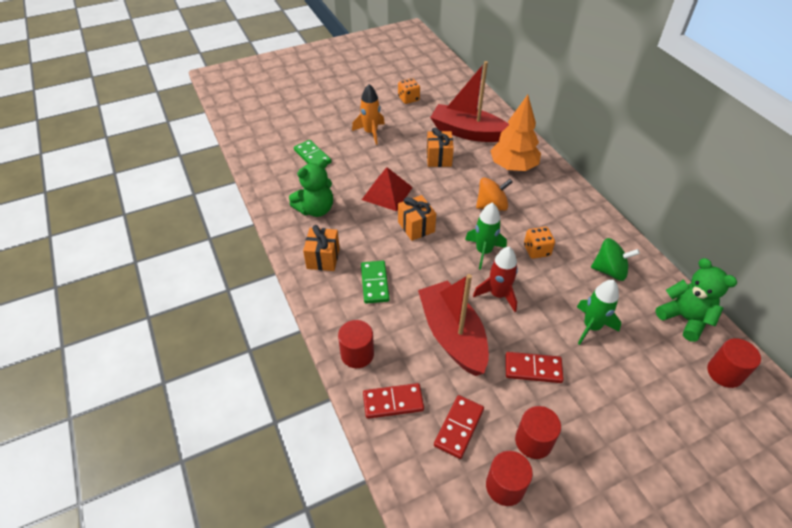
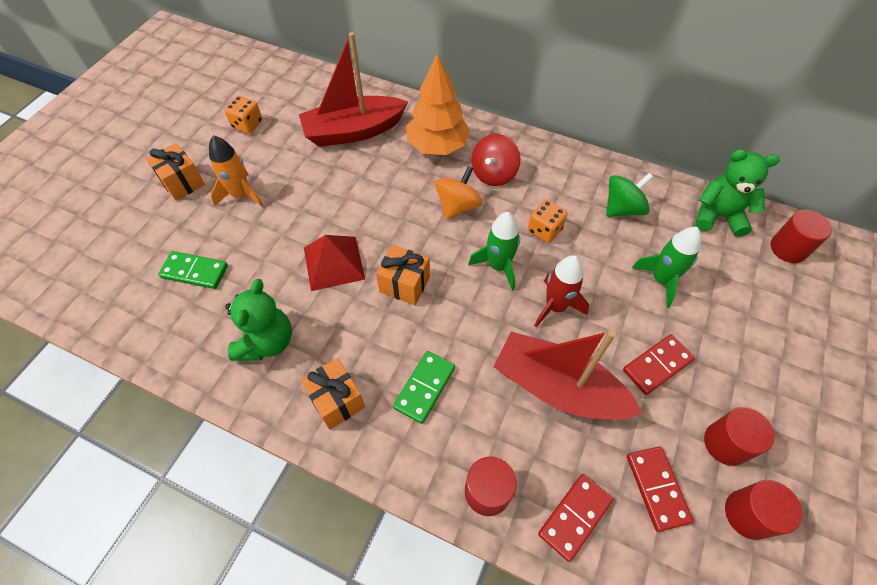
camera: 40 degrees left, 10 degrees up
green domino [361,261,390,304] -> green domino turned 75 degrees clockwise [393,351,455,424]
orange gift [427,128,454,167] -> orange gift moved to [146,143,205,201]
none -> red spinning top [472,134,520,186]

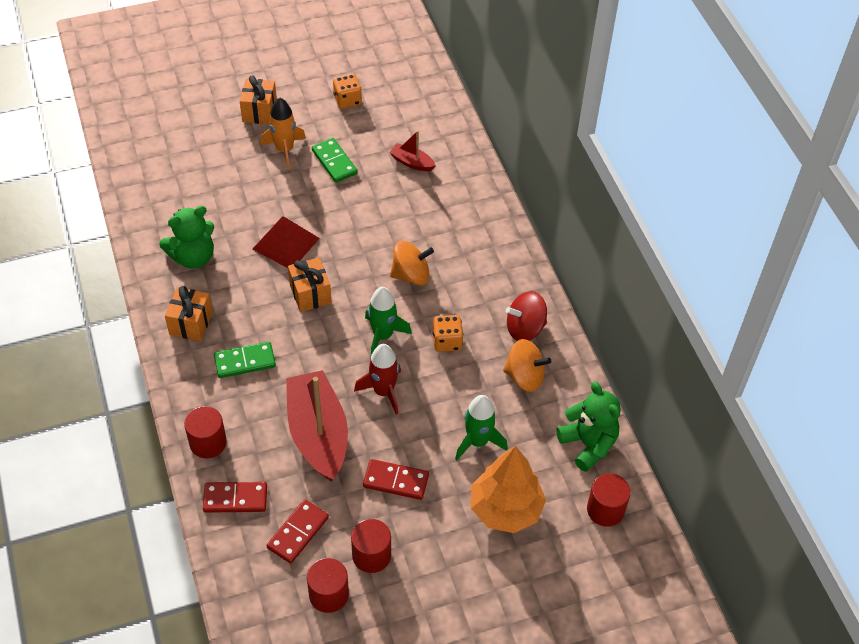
camera: 45 degrees right, 5 degrees down
green domino [158,251,228,289] -> green domino moved to [312,138,358,183]
red boat [299,32,408,147] -> red boat [389,131,436,171], size x0.46
orange tree [406,53,470,155] -> orange tree moved to [471,446,546,533]
red spinning top [472,134,520,186] -> red spinning top moved to [506,291,547,341]
green spinning top [606,173,653,217] -> orange spinning top [503,339,551,392]

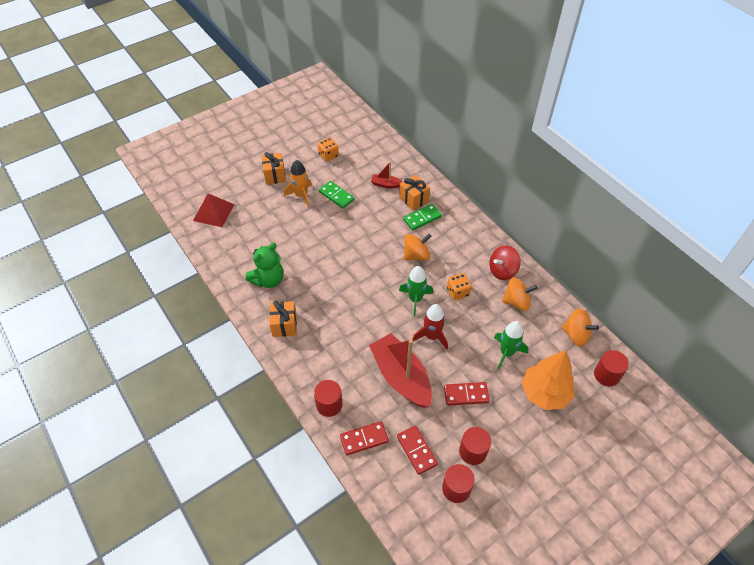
camera: 15 degrees left, 0 degrees up
green domino [214,342,276,378] -> green domino moved to [403,204,442,230]
red pyramid [252,216,320,268] -> red pyramid moved to [193,193,235,227]
red domino [267,499,329,564] -> red domino turned 45 degrees counterclockwise [397,426,438,475]
orange gift [288,257,332,312] -> orange gift moved to [399,175,430,210]
green teddy bear [556,382,621,472] -> orange spinning top [562,309,599,346]

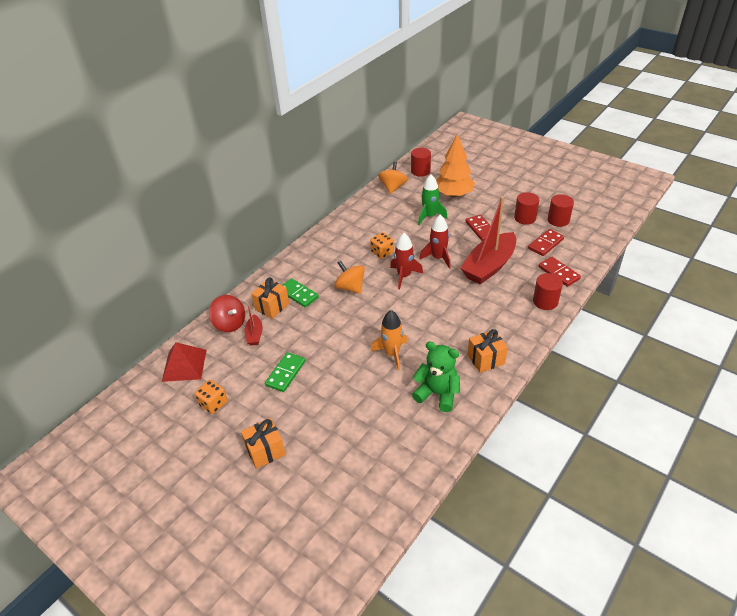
camera: 105 degrees left, 10 degrees down
red pyramid [193,193,235,227] -> red pyramid moved to [162,342,207,382]
orange rocket [284,160,312,208] -> orange rocket moved to [371,310,408,370]
green rocket [399,266,433,316] -> red rocket [390,233,423,289]
red spinning top [489,245,521,280] -> red spinning top moved to [209,295,245,332]
orange spinning top [502,277,537,311] -> none

